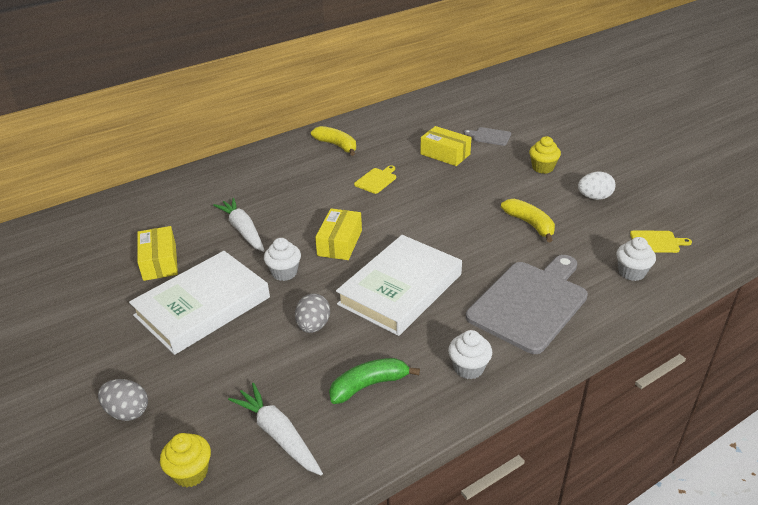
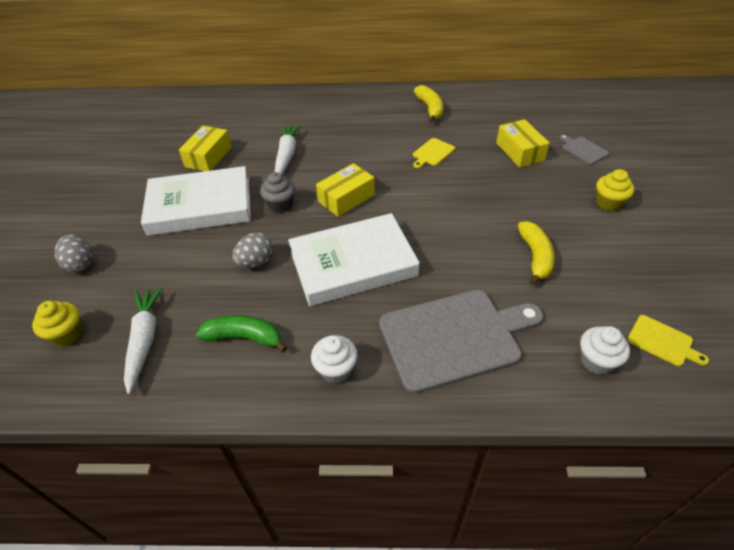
camera: 35 degrees right, 10 degrees up
white cupcake [264,238,301,281] -> grey cupcake [260,172,295,213]
yellow cutting board [354,165,396,194] -> yellow cutting board turned 150 degrees clockwise [413,138,455,168]
white egg [578,172,615,200] -> none

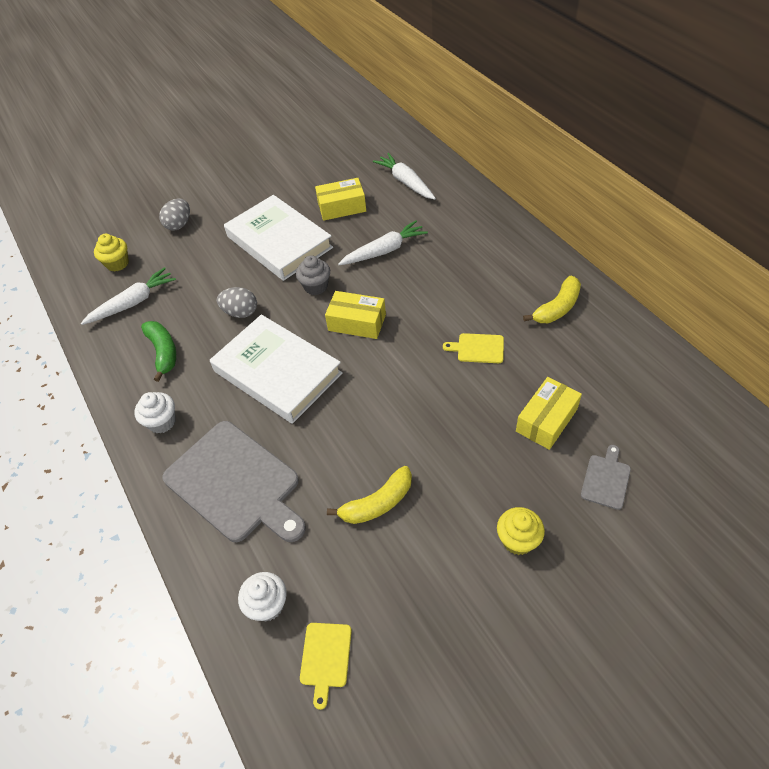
camera: 60 degrees right, 5 degrees up
none -> white carrot [373,153,436,200]

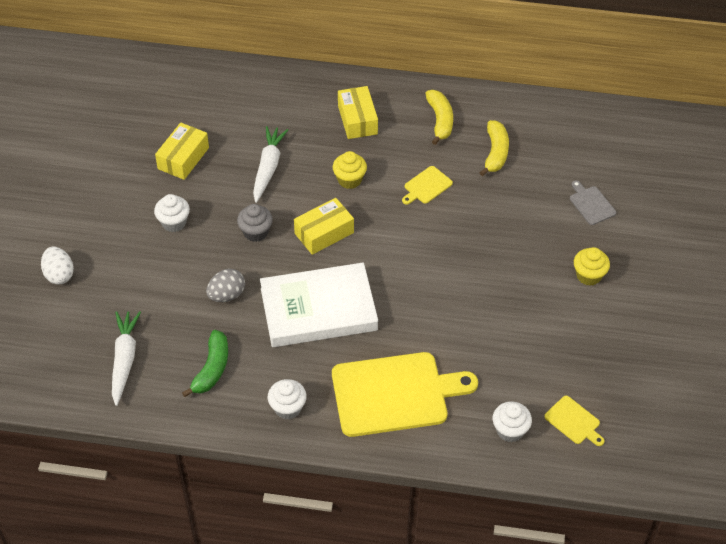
camera: 55 degrees left, 0 degrees up
yellow cupcake [94,234,129,272] -> yellow cupcake moved to [333,151,367,189]
green banana [141,321,176,382] -> green banana turned 90 degrees clockwise [182,330,228,397]
grey egg [159,199,190,230] -> white egg [41,246,74,285]
grey cutting board [162,421,306,542] -> yellow cutting board [332,352,478,437]
white book [224,195,333,281] -> white cupcake [154,194,190,232]
yellow banana [327,466,412,524] -> yellow banana moved to [479,120,509,176]
white carrot [373,153,436,200] -> none
yellow box [516,377,582,450] -> yellow box moved to [338,86,378,139]

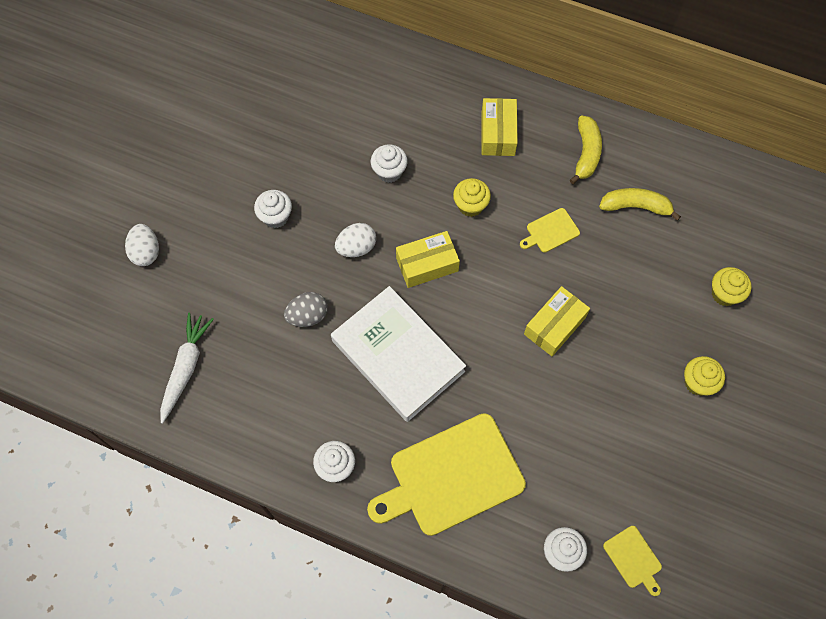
camera: 15 degrees right, 15 degrees up
yellow box [155,123,209,180] -> yellow box moved to [524,286,590,356]
green banana [182,330,228,397] -> none
grey cupcake [237,204,273,242] -> white egg [335,223,376,257]
white carrot [253,126,288,203] -> white cupcake [371,144,408,183]
white book [260,263,378,347] -> white book turned 45 degrees clockwise [331,286,466,422]
yellow cutting board [332,352,478,437] -> yellow cutting board turned 150 degrees clockwise [367,413,526,536]
yellow banana [479,120,509,176] -> yellow banana turned 105 degrees counterclockwise [599,188,681,221]
grey cutting board [570,181,616,225] -> yellow cupcake [712,267,752,306]

